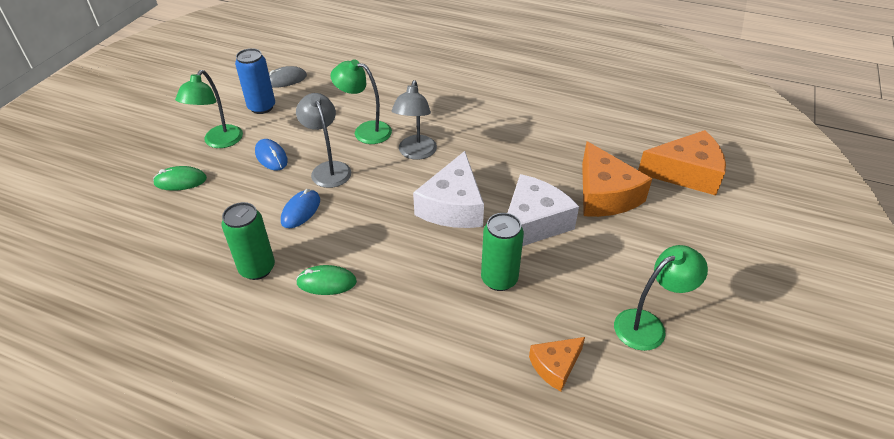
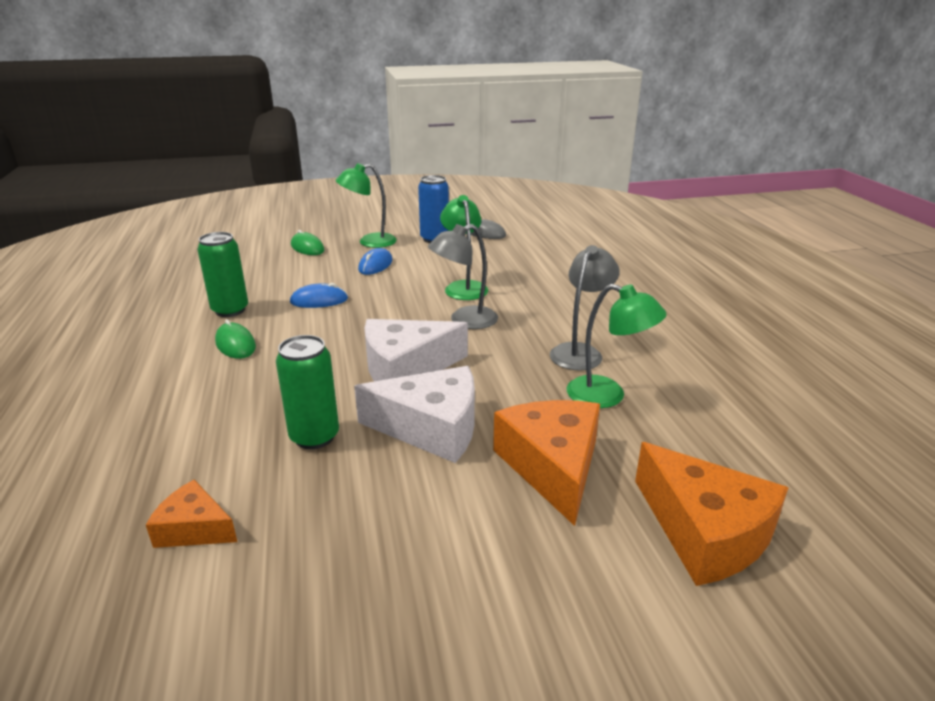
camera: 55 degrees right, 15 degrees down
grey lamp [296,93,351,188] -> grey lamp moved to [550,245,620,371]
orange cheese [582,141,652,217] -> orange cheese turned 135 degrees clockwise [493,400,600,526]
green lamp [614,245,708,351] -> green lamp moved to [567,284,667,408]

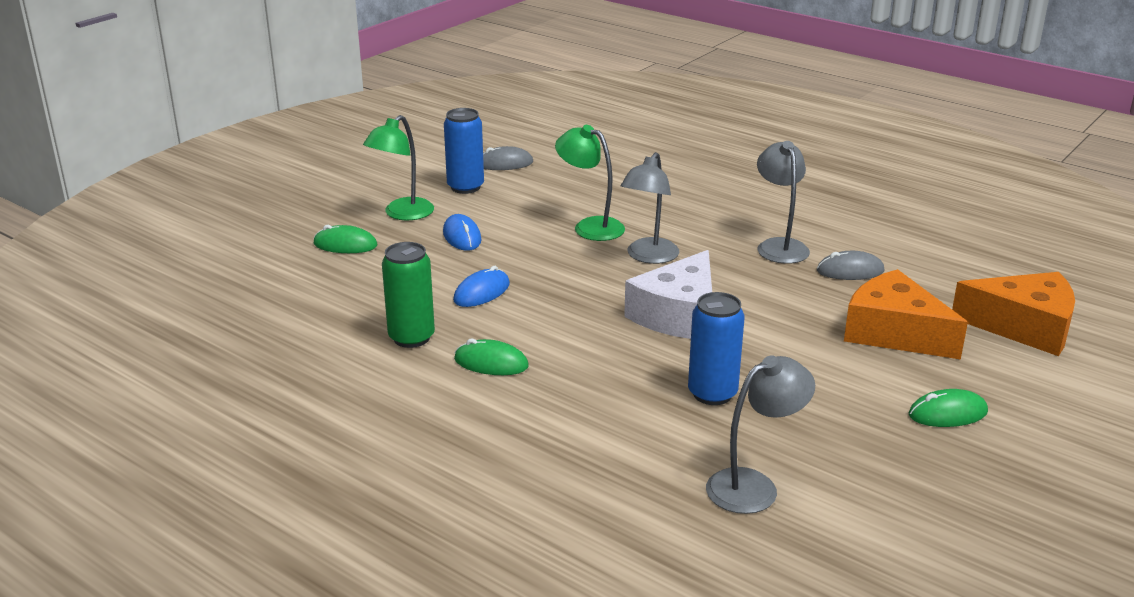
camera: 40 degrees left, 0 degrees up
orange cheese [146,480,237,548] -> grey lamp [706,355,815,514]
green can [276,335,339,449] -> blue can [688,292,745,405]
white cheese [354,366,475,463] -> none
green lamp [567,284,667,408] -> grey mouse [817,251,885,280]
none -> green mouse [909,389,988,427]

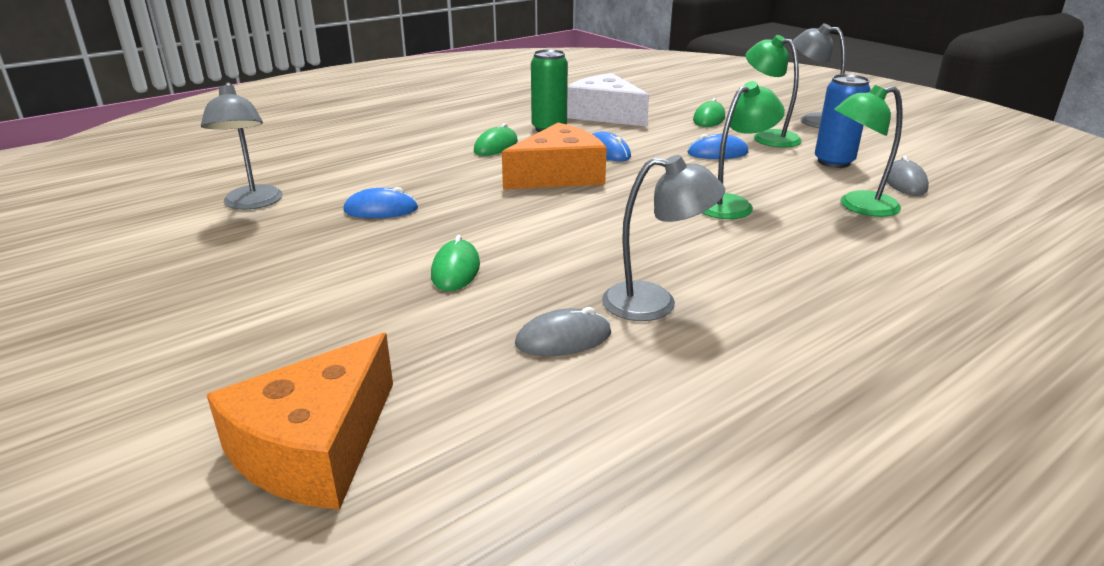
camera: 105 degrees right, 0 degrees up
grey lamp [621,152,679,264] -> grey lamp moved to [793,24,846,128]
white cheese [624,250,712,339] -> white cheese moved to [567,73,649,126]
blue can [688,292,745,405] -> blue mouse [343,187,418,218]
grey mouse [817,251,885,280] -> grey mouse turned 60 degrees clockwise [515,307,611,356]
orange cheese [844,269,968,359] -> orange cheese moved to [502,123,607,189]
green mouse [909,389,988,427] -> green mouse moved to [431,235,480,291]
none -> green lamp [834,85,903,217]

